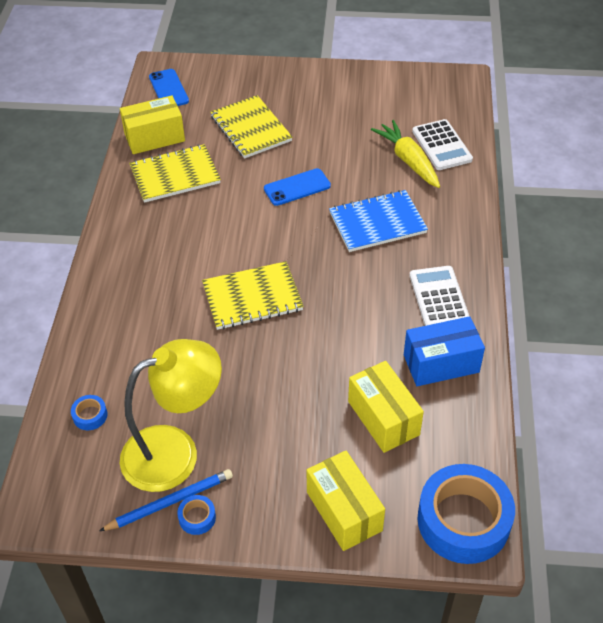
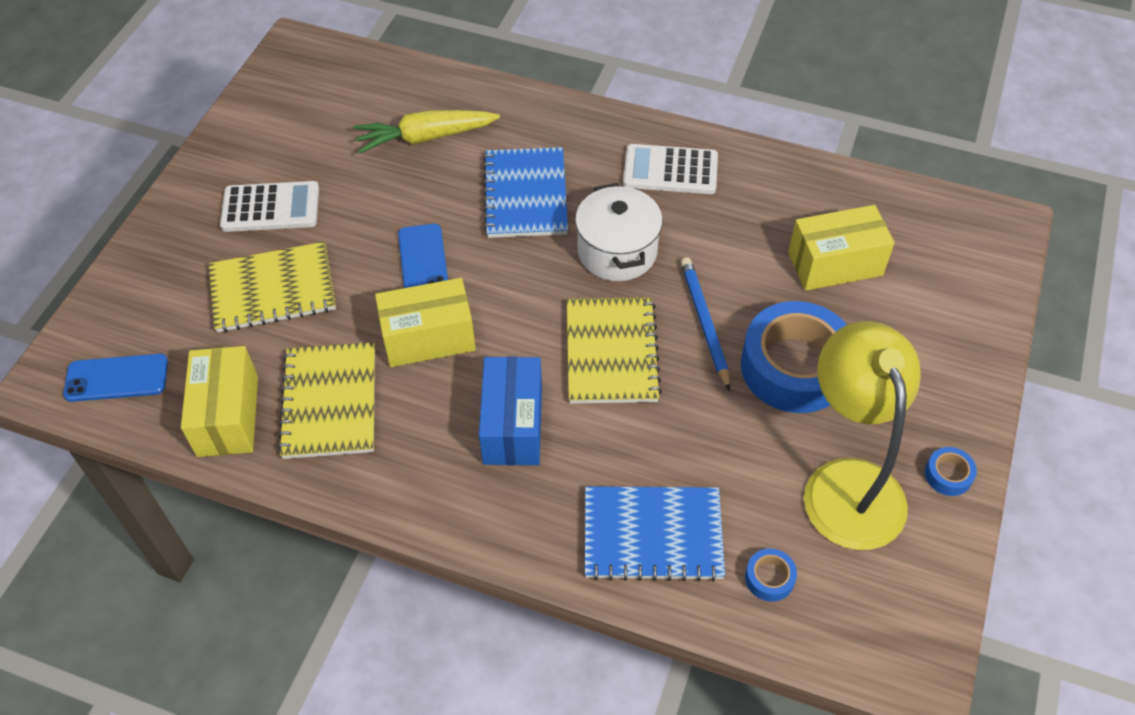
camera: 75 degrees left, 5 degrees up
blue pencil [99,469,233,531] -> blue pencil moved to [681,257,730,391]
yellow box [306,450,385,551] -> yellow box moved to [375,278,476,367]
blue box [404,316,485,386] -> blue box moved to [479,357,542,465]
white calculator [412,119,473,170] -> white calculator moved to [220,181,319,232]
blue tape [417,464,515,564] -> blue tape moved to [741,301,847,413]
none -> white pot [575,183,663,281]
none -> blue notebook [585,486,725,582]

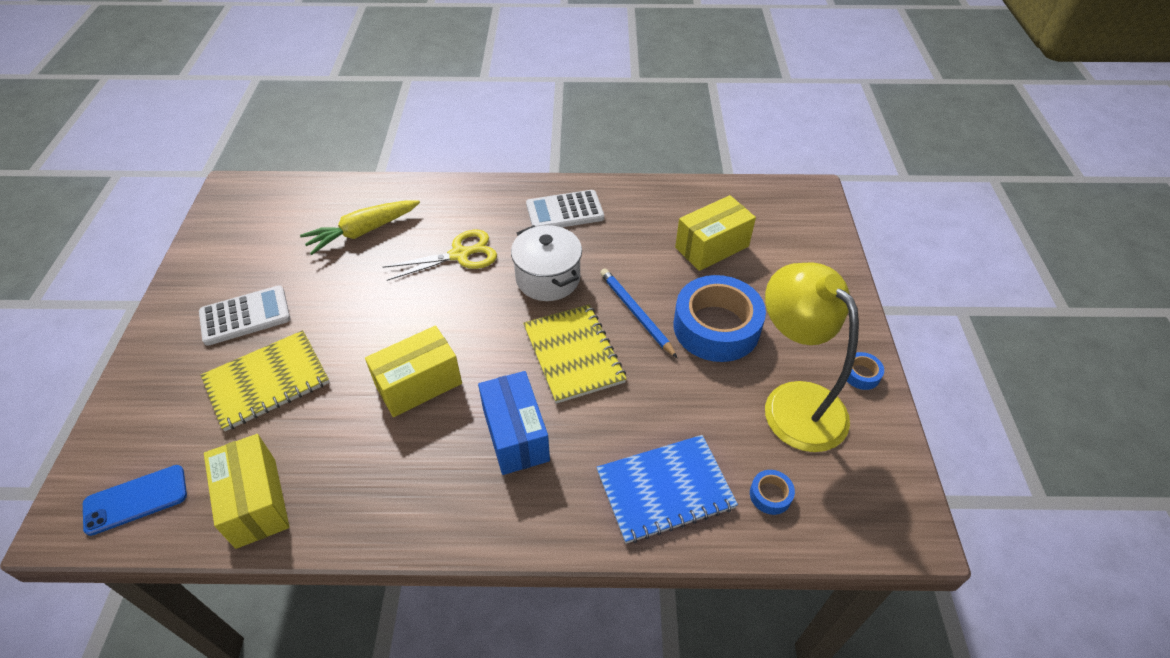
camera: 20 degrees left, 5 degrees down
yellow notebook [278,342,375,459] -> none
blue phone [398,224,448,288] -> none
blue notebook [483,147,568,238] -> yellow scissors [383,230,497,281]

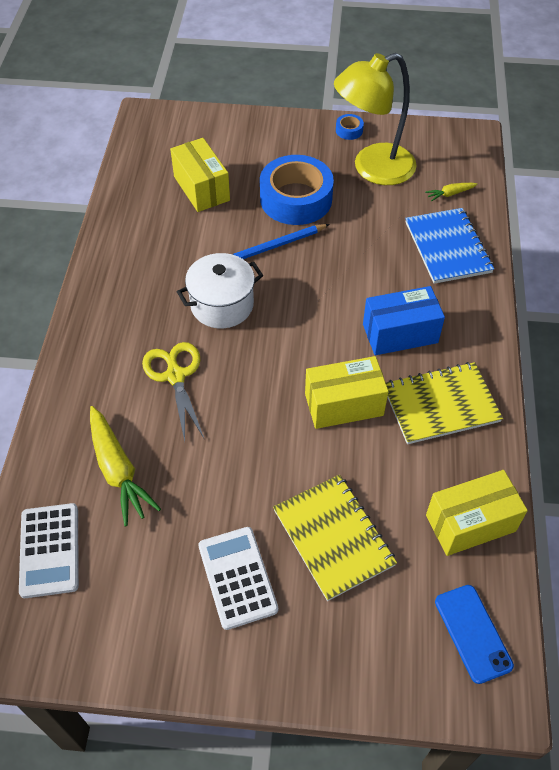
camera: 85 degrees left, 5 degrees up
yellow box [365,326,462,417] -> yellow box turned 75 degrees counterclockwise [305,356,389,429]
yellow notebook [523,304,627,404] -> yellow notebook moved to [386,362,503,444]
white calculator [526,190,604,227] -> white calculator moved to [19,503,79,598]
blue tape [750,470,795,515] -> yellow carrot [425,183,478,202]

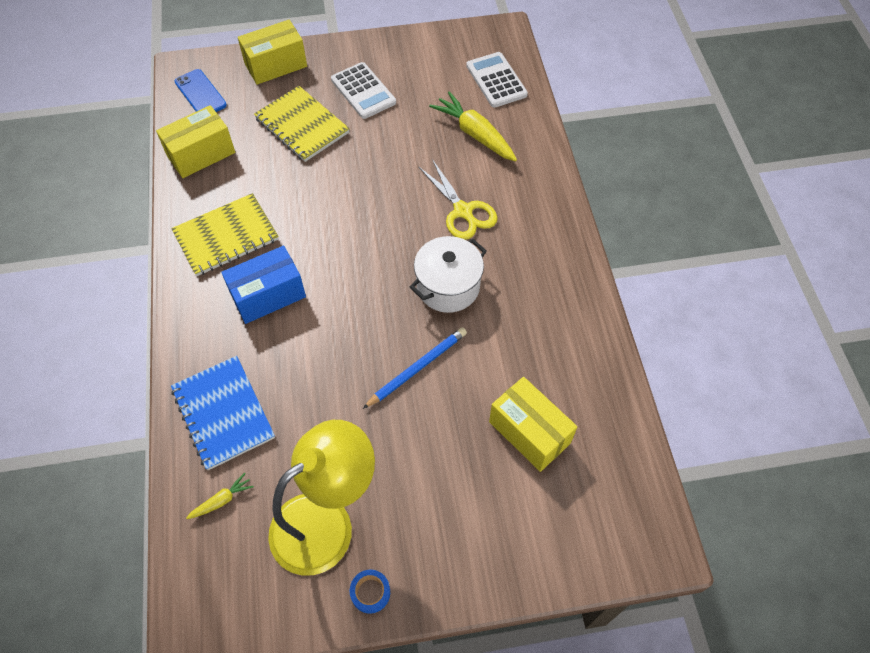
camera: 165 degrees right, 5 degrees up
blue tape [260,155,334,225] -> none
yellow box [305,356,389,429] -> yellow box moved to [238,20,307,85]

